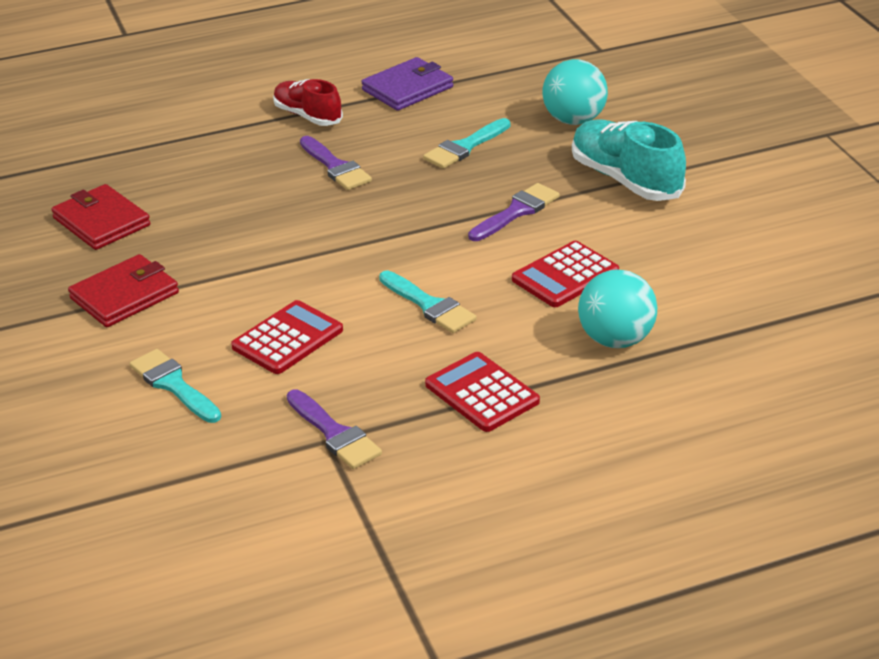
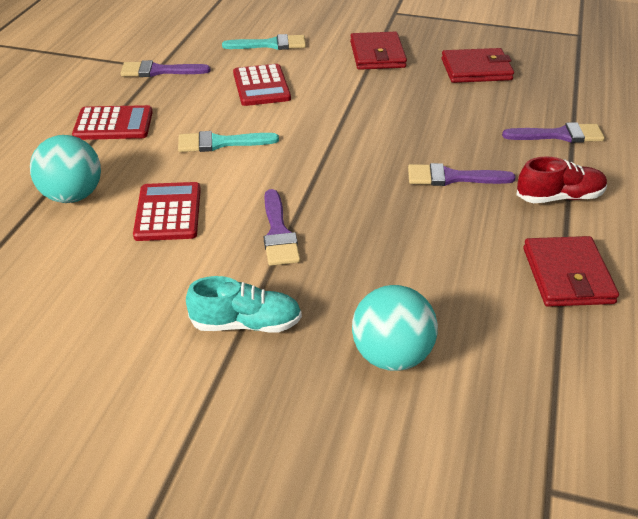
camera: 125 degrees right, 5 degrees up
purple wallet [361,57,453,111] -> red wallet [523,236,619,307]
turquoise brush [423,118,510,169] -> none
turquoise shoe [572,120,686,201] -> turquoise shoe [186,276,302,332], size x0.66
none -> purple brush [502,122,605,143]

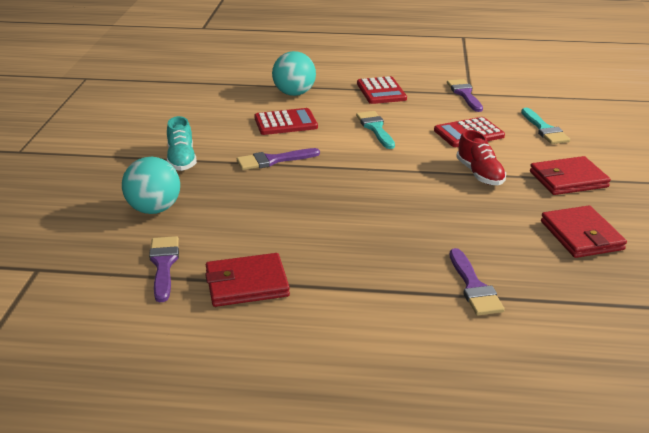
camera: 80 degrees right, 10 degrees down
purple brush [408,163,516,186] -> purple brush moved to [149,236,179,302]
red shoe [516,157,607,203] -> red shoe moved to [456,130,506,185]

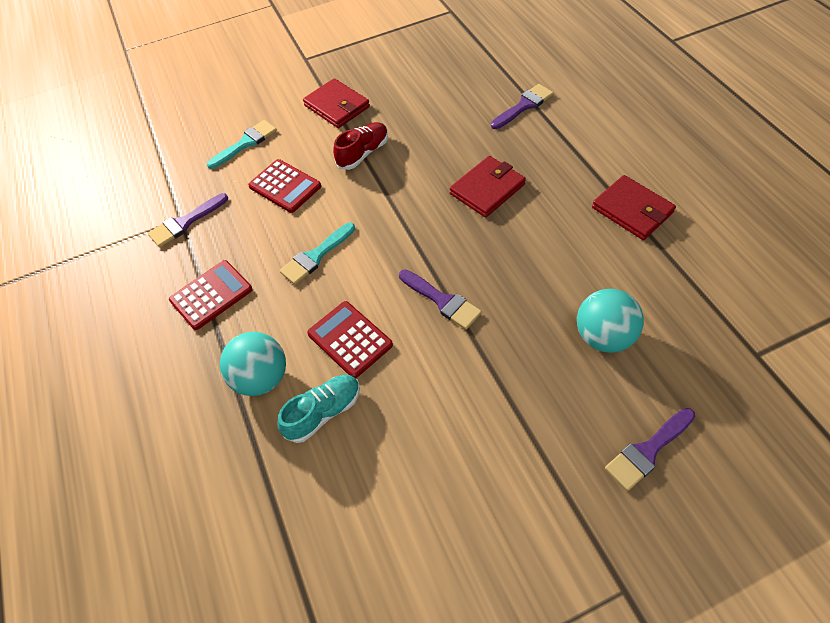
camera: 115 degrees left, 25 degrees up
purple brush [149,236,179,302] -> purple brush moved to [605,408,695,491]
turquoise shoe [167,116,197,171] -> turquoise shoe moved to [277,375,360,443]
red wallet [541,206,627,258] -> red wallet moved to [450,156,526,217]

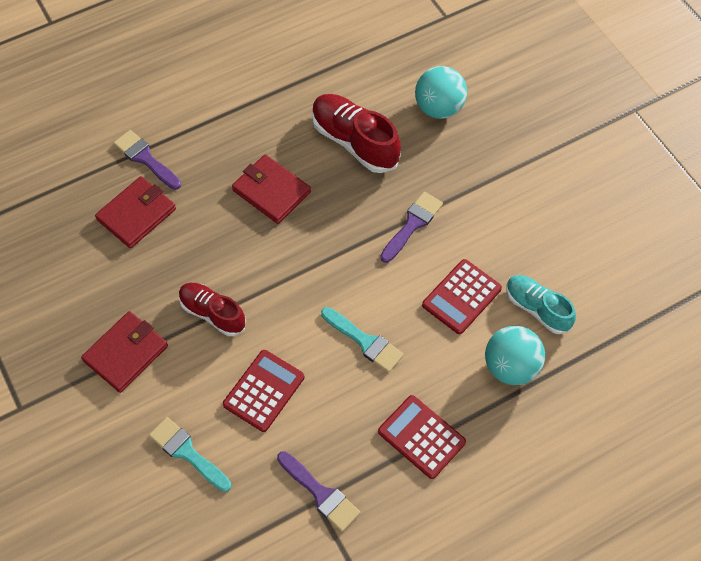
camera: 100 degrees left, 5 degrees up
red wallet [592,175,676,240] -> red wallet moved to [95,176,176,248]
purple brush [605,408,695,491] -> none
none -> red shoe [312,94,401,173]

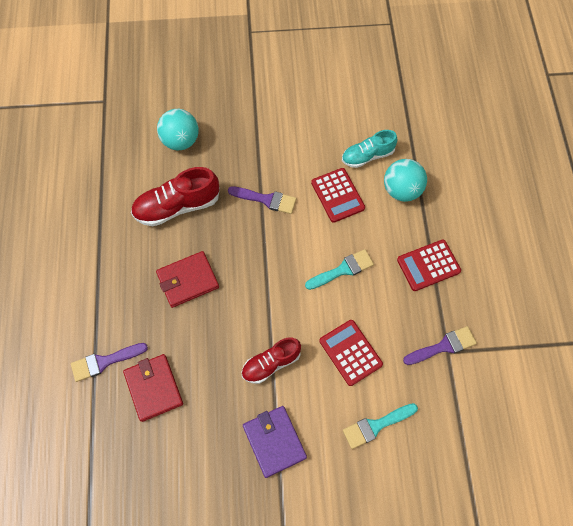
camera: 65 degrees left, 5 degrees up
red wallet [81,311,168,393] -> purple wallet [243,406,307,478]
purple brush [380,192,443,263] -> purple brush turned 135 degrees clockwise [228,186,296,214]

